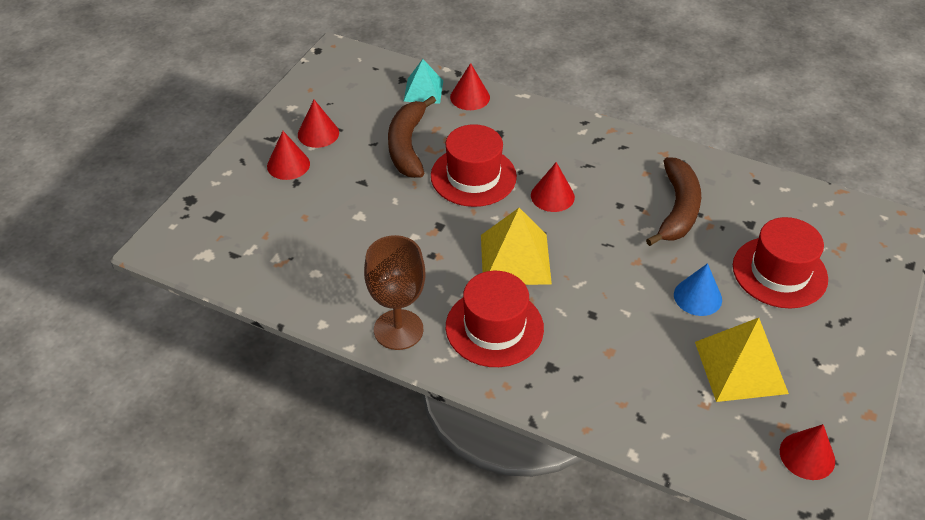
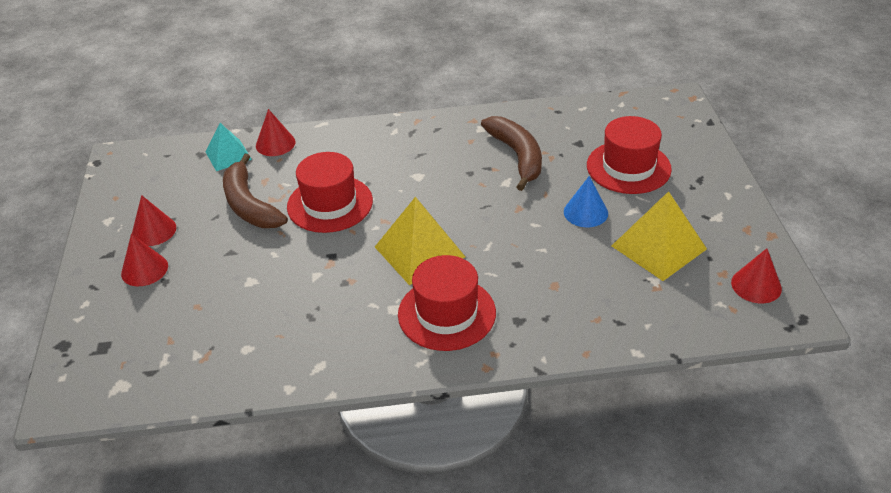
camera: 30 degrees left, 5 degrees down
brown goblet [364,235,426,350] -> none
red cone [531,162,575,212] -> none

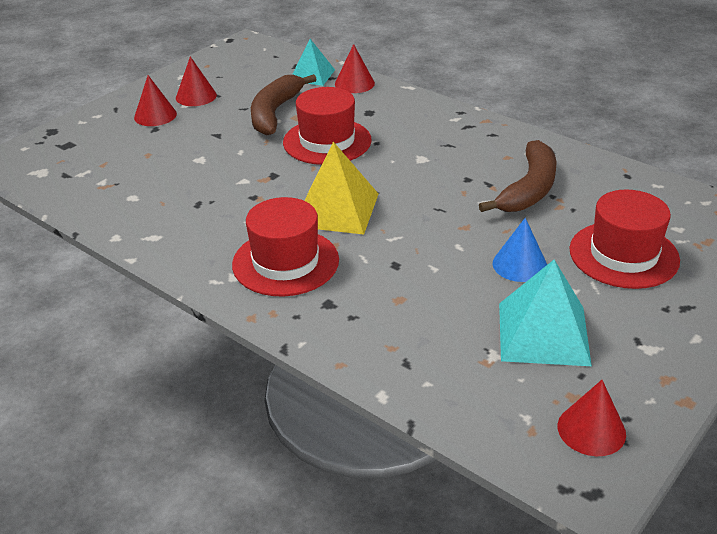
camera: 45 degrees right, 5 degrees down
yellow pyramid [612,191,707,281] -> turquoise pyramid [499,260,592,366]

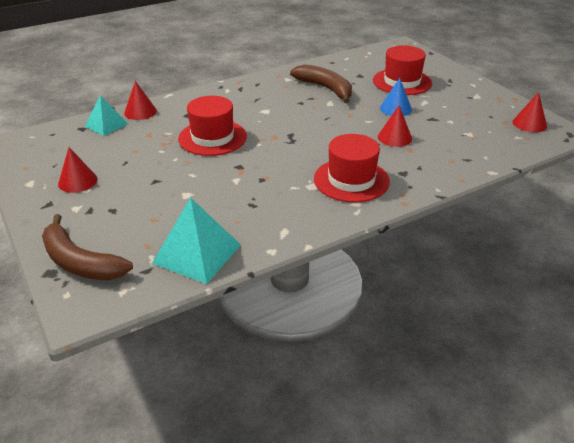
camera: 70 degrees left, 0 degrees up
red cone [134,75,177,126] -> red cone moved to [378,106,412,147]
brown banana [251,74,317,135] -> brown banana moved to [42,214,133,280]
yellow pyramid [304,142,378,235] -> none
turquoise pyramid [499,260,592,366] -> turquoise pyramid moved to [152,197,241,284]

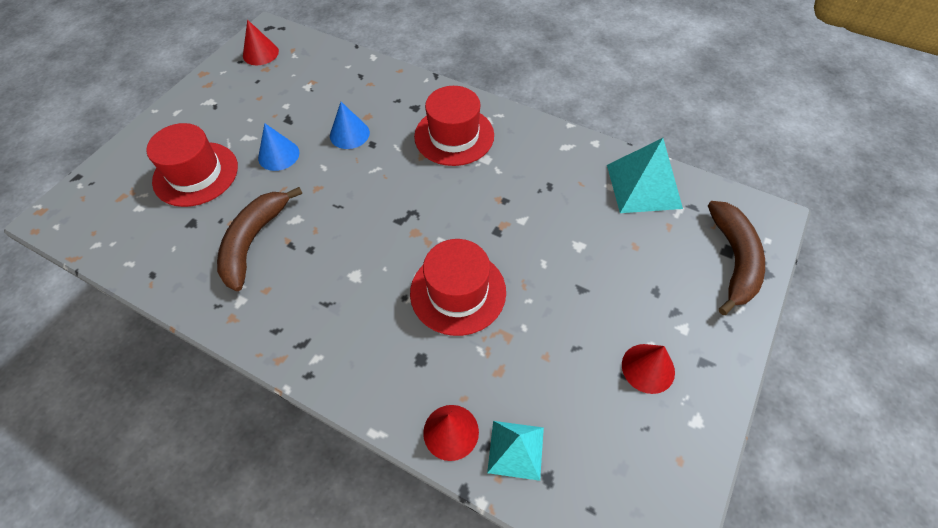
camera: 120 degrees left, 20 degrees up
red cone [378,106,412,147] -> blue cone [330,102,370,149]

